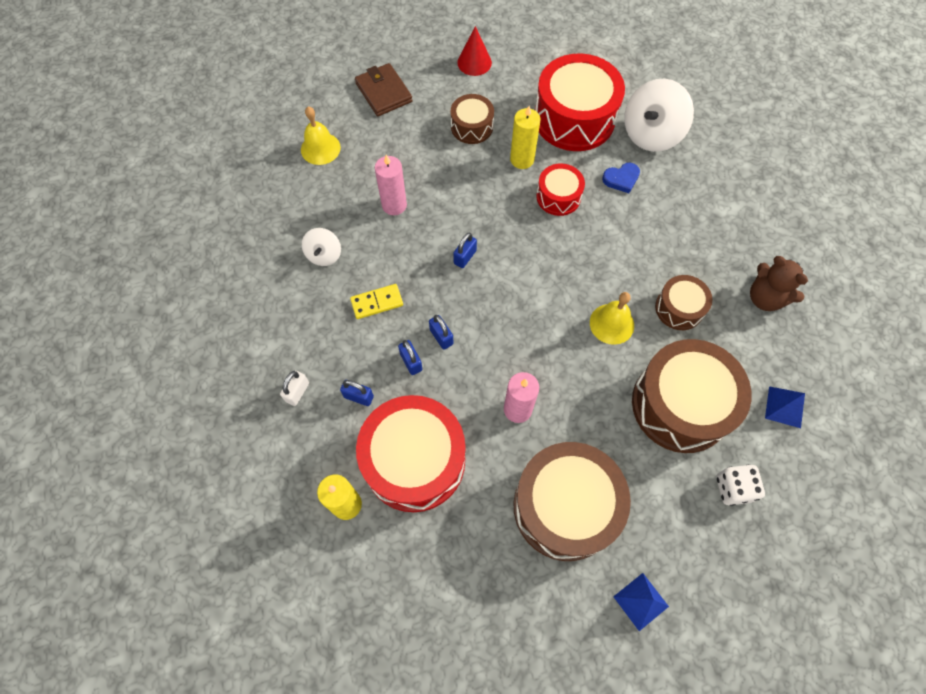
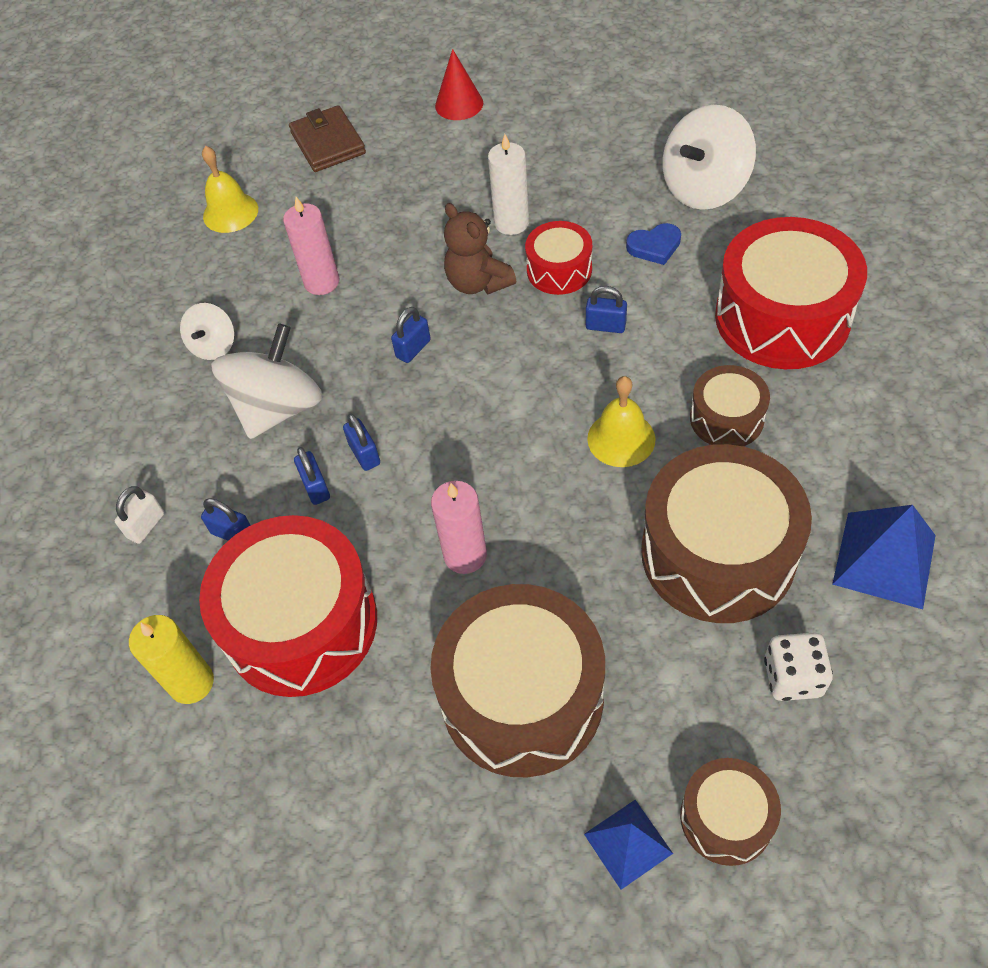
camera: 10 degrees right, 10 degrees down
yellow domino [350,284,403,319] -> white spinning top [211,324,323,439]
brown drum [450,94,494,144] -> brown drum moved to [680,758,781,866]
yellow candle [510,106,541,169] -> white candle [488,134,529,235]
red drum [535,53,625,151] -> red drum moved to [715,217,867,369]
brown teddy bear [750,256,808,311] -> brown teddy bear moved to [444,203,516,294]
blue pyramid [765,386,805,428] -> blue pyramid [832,505,936,609], size x1.56
none -> blue padlock [586,286,627,333]

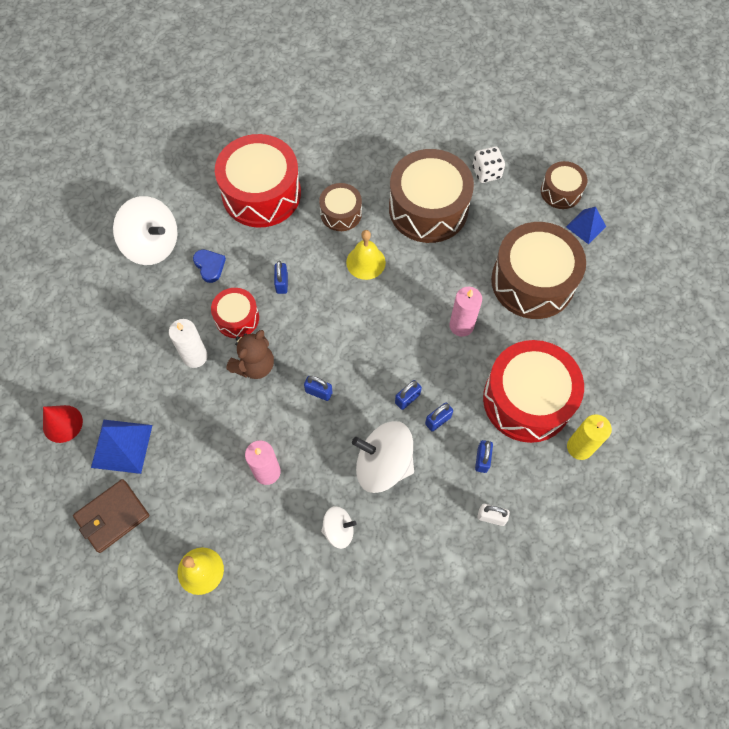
camera: 110 degrees left, 10 degrees up
blue pyramid [832,505,936,609] -> blue pyramid moved to [91,420,153,474]

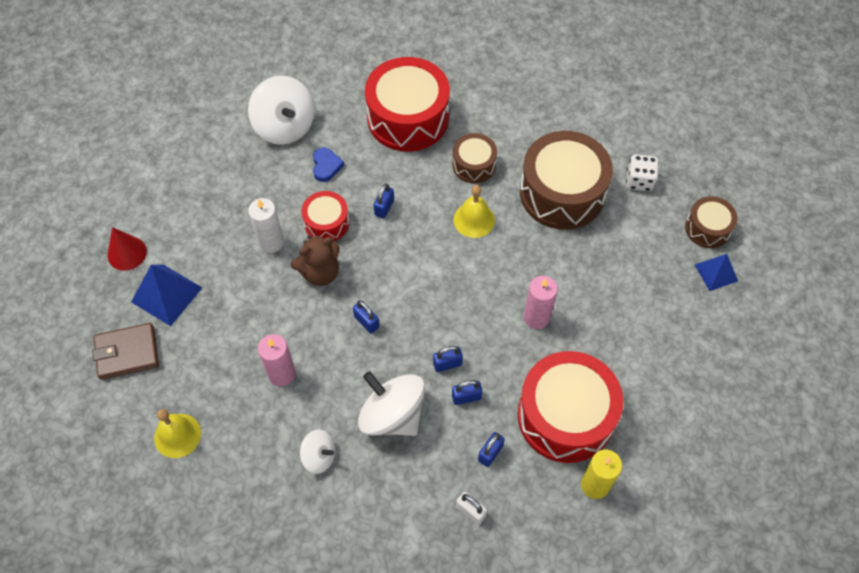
camera: 25 degrees right, 5 degrees down
brown drum [491,222,586,319] -> none

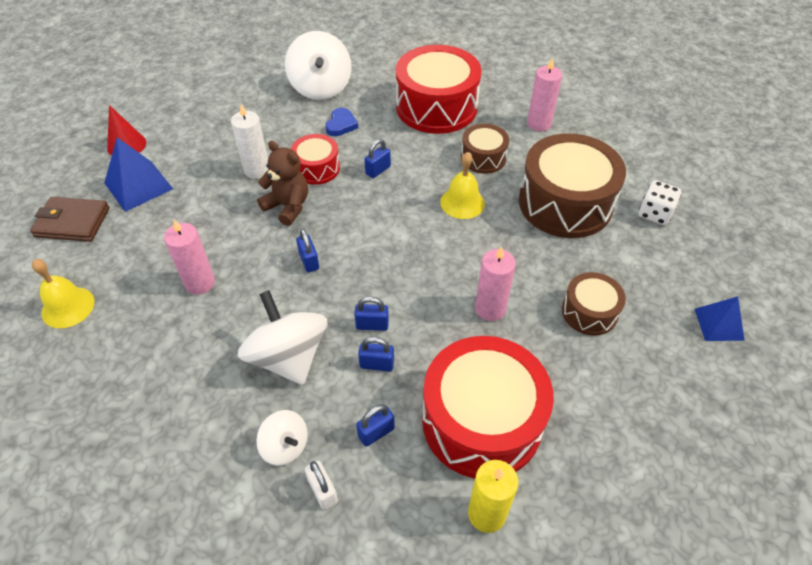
camera: 20 degrees right, 10 degrees down
brown teddy bear [291,235,340,286] -> brown teddy bear turned 135 degrees counterclockwise [257,141,308,226]
white spinning top [300,429,335,474] -> white spinning top moved to [256,410,308,466]
brown drum [685,196,738,248] -> brown drum moved to [562,272,626,336]
none -> pink candle [527,57,562,131]

